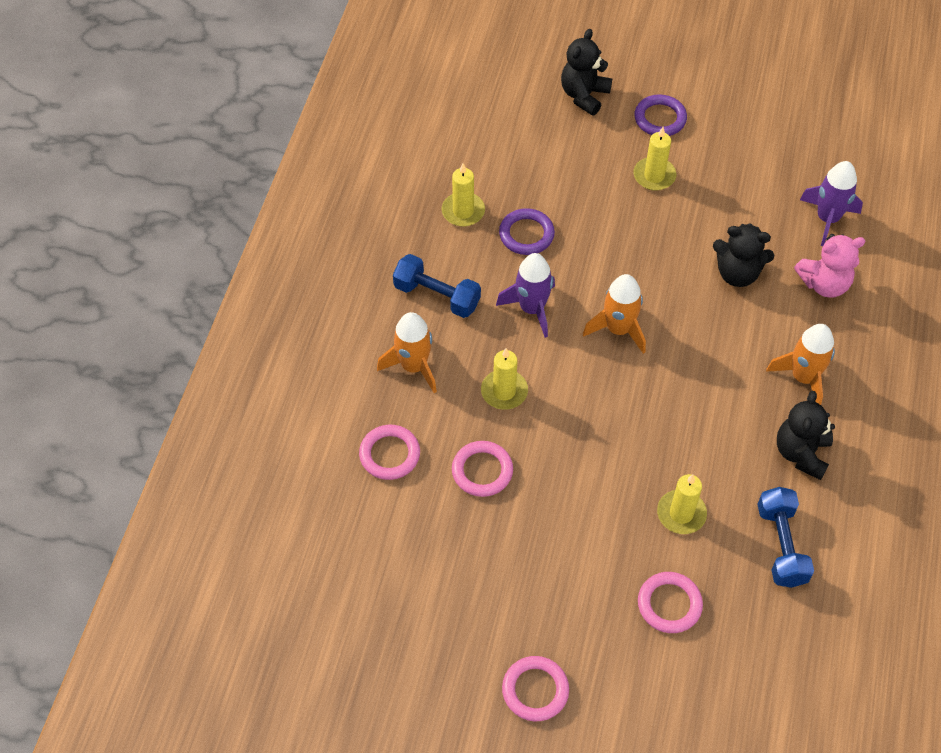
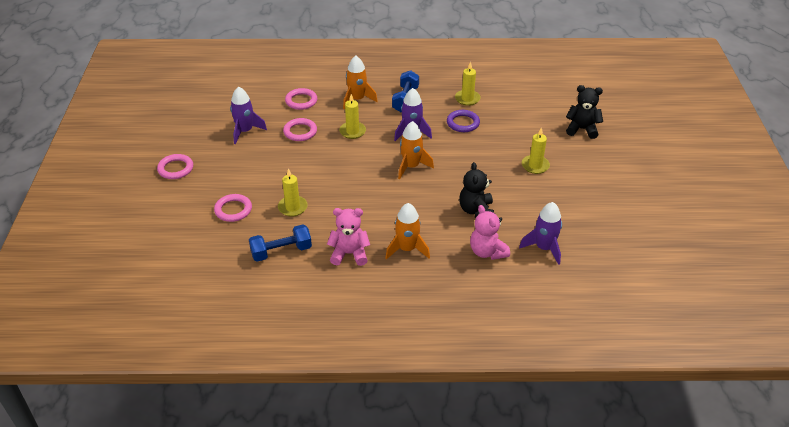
camera: 75 degrees right, 15 degrees down
purple ring [634,94,687,136] -> none
black teddy bear [777,391,835,480] -> pink teddy bear [327,208,370,266]
none -> purple rocket [230,86,267,144]

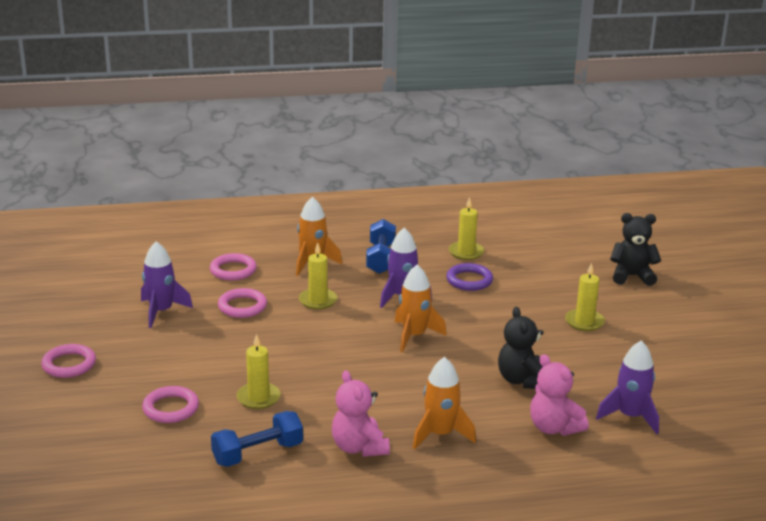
camera: 10 degrees left, 15 degrees down
pink teddy bear [327,208,370,266] -> pink teddy bear turned 105 degrees counterclockwise [332,370,390,457]

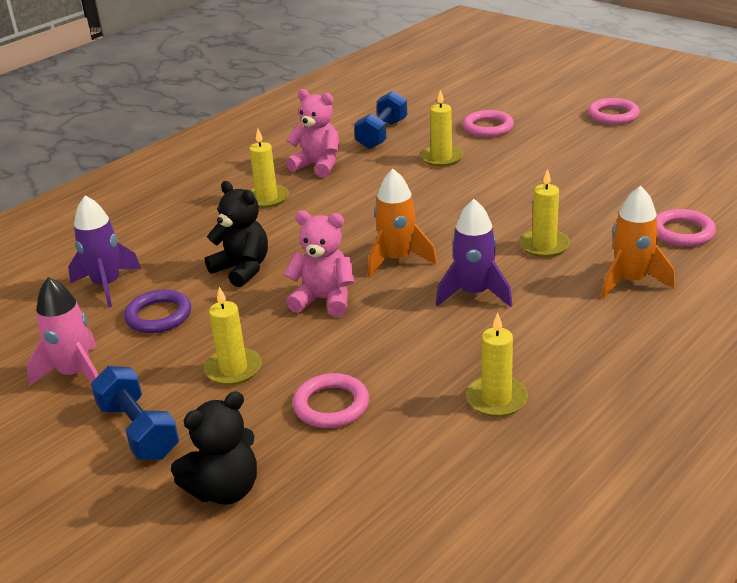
camera: 145 degrees right, 5 degrees up
purple rocket [141,241,193,328] -> none
pink ring [218,288,267,318] -> pink ring moved to [293,373,369,428]
blue dumbbell [366,219,396,274] -> blue dumbbell moved to [91,366,179,460]
orange rocket [413,357,476,450] -> yellow candle [249,129,289,208]
purple ring [446,263,493,291] -> purple ring moved to [124,289,191,333]
pink teddy bear [530,354,589,436] -> pink teddy bear moved to [284,211,354,317]
none -> pink rocket [27,277,98,386]

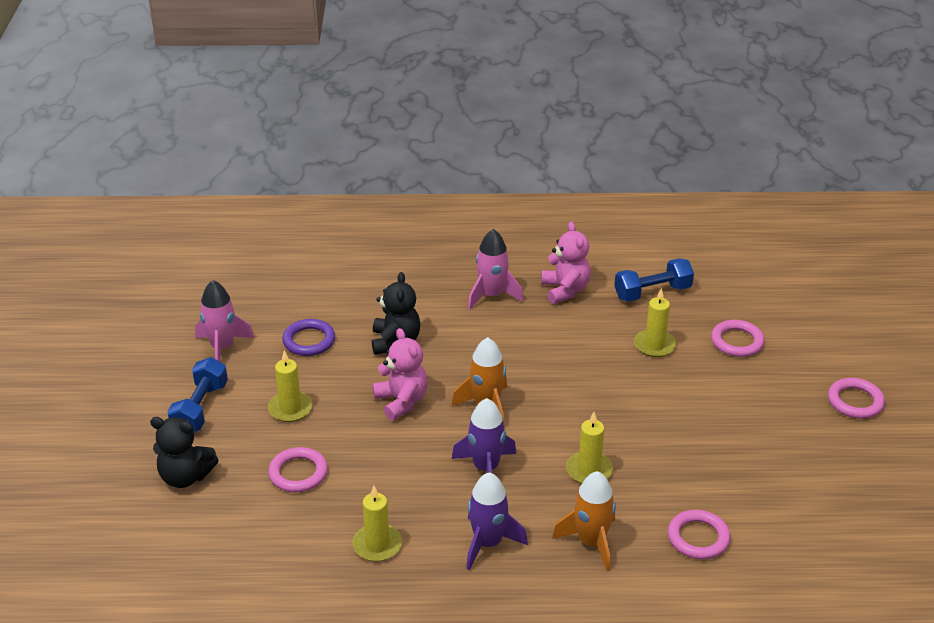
camera: 45 degrees right, 5 degrees up
purple rocket [68,196,141,307] -> purple rocket moved to [466,472,528,570]
yellow candle [249,129,289,208] -> pink rocket [468,229,524,310]

